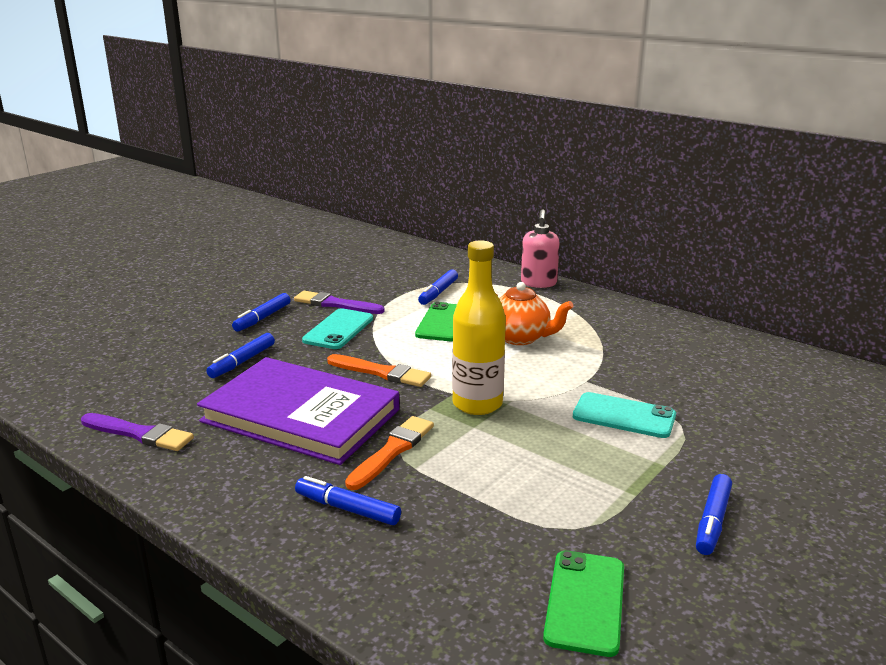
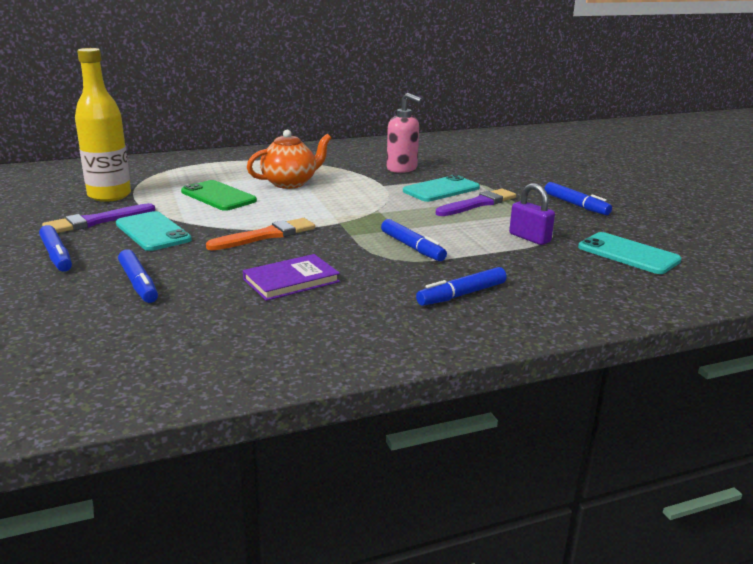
camera: 60 degrees left, 0 degrees up
purple brush [81,413,194,451] -> purple brush moved to [436,189,516,216]
purple book [197,357,400,465] -> purple book [243,254,340,301], size x0.46
orange brush [345,416,434,490] -> none
blue marker [418,269,458,305] -> blue marker moved to [381,219,447,261]
yellow bottle [452,240,506,415] -> yellow bottle moved to [75,48,131,202]
pink soap dispenser [521,209,560,288] -> pink soap dispenser moved to [387,93,423,173]
green phone [543,550,624,657] -> turquoise phone [578,232,681,274]
none -> purple padlock [509,183,555,245]

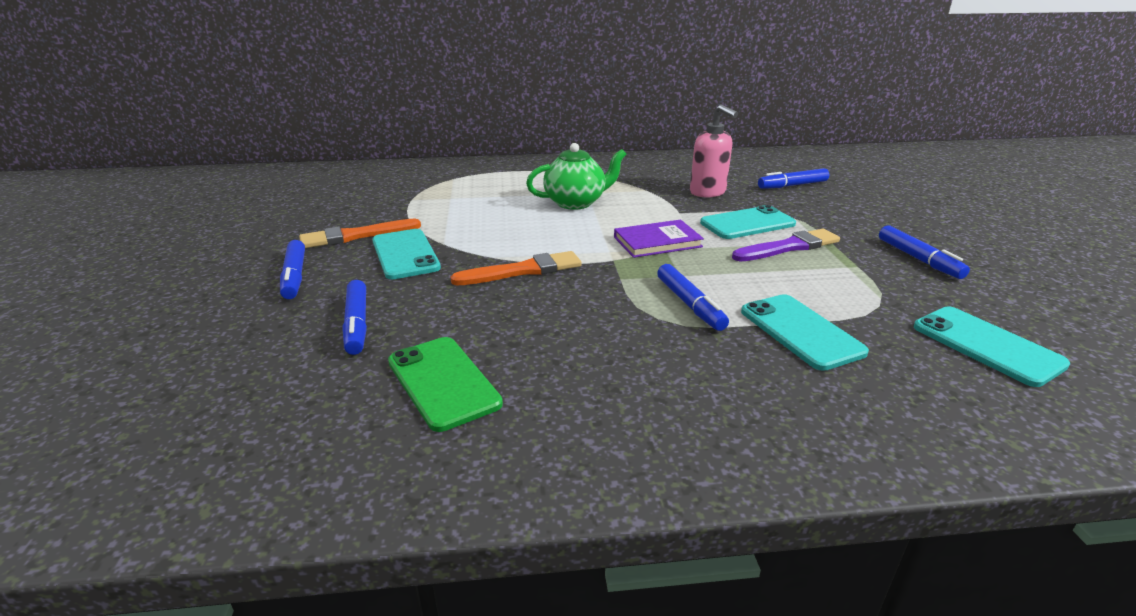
camera: 15 degrees right, 5 degrees up
purple brush [42,203,155,233] -> orange brush [299,219,421,248]
yellow bottle [75,48,131,202] -> none
green phone [181,180,257,211] -> green phone moved to [388,337,503,432]
purple book [243,254,340,301] -> purple book moved to [614,220,704,258]
orange teapot [247,130,331,189] -> green teapot [526,143,626,210]
blue marker [416,267,507,306] -> blue marker moved to [758,168,829,189]
purple padlock [509,183,555,245] -> none
none -> turquoise phone [741,294,869,371]

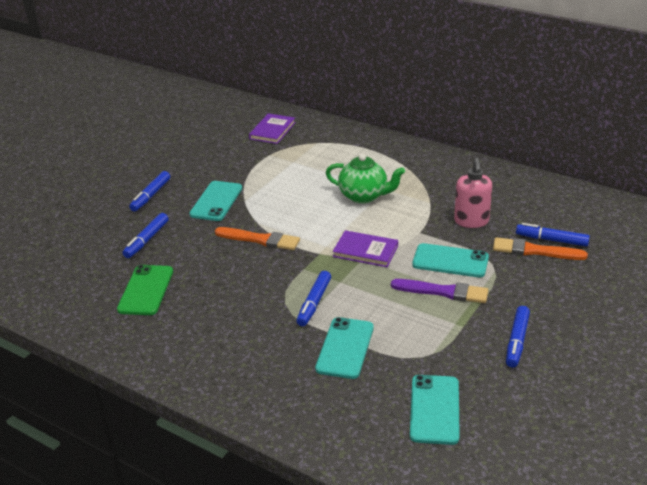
camera: 40 degrees right, 5 degrees up
orange brush [299,219,421,248] -> orange brush moved to [493,237,588,260]
none -> purple book [249,113,296,144]

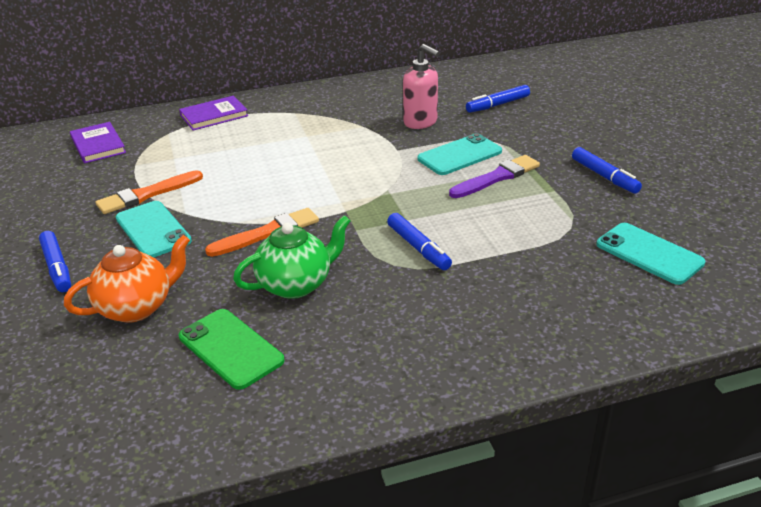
camera: 50 degrees left, 0 degrees up
blue marker [122,213,169,258] -> orange teapot [64,235,190,323]
turquoise phone [315,317,374,379] -> none
green teapot [326,154,405,203] -> green teapot moved to [233,215,350,299]
purple book [333,230,398,267] -> purple book moved to [179,96,248,131]
orange brush [493,237,588,260] -> orange brush moved to [96,170,203,214]

